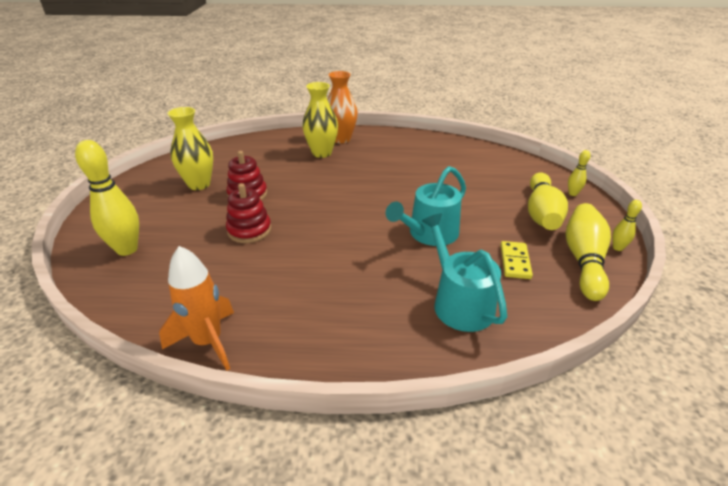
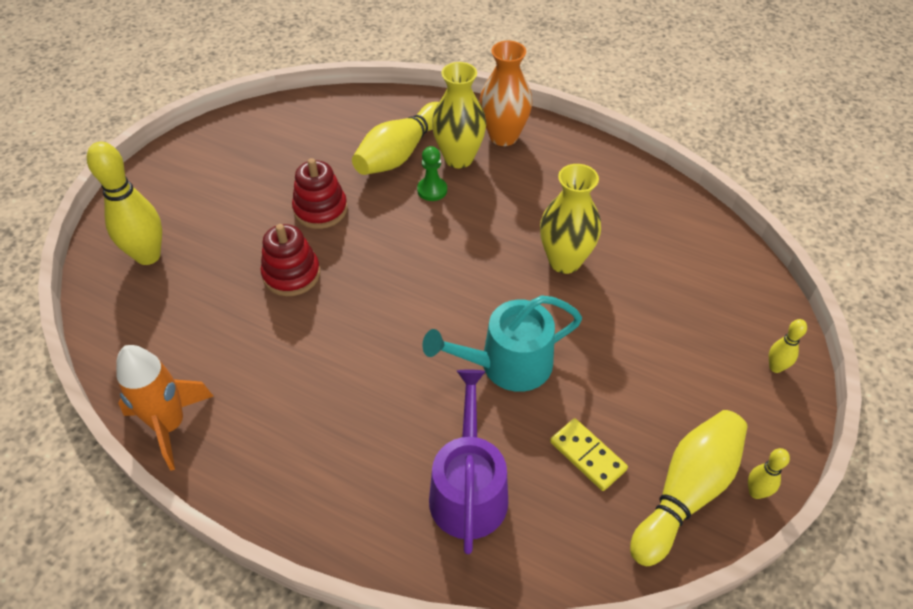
camera: 25 degrees right, 15 degrees up
yellow vase [167,107,213,190] -> yellow vase moved to [540,164,601,274]
turquoise watering can [422,213,507,332] -> purple watering can [429,369,508,554]
yellow domino [501,241,533,279] -> yellow domino turned 75 degrees counterclockwise [550,418,628,491]
yellow bowling pin [528,172,568,230] -> yellow bowling pin moved to [352,102,439,175]
none -> green pawn [417,146,447,201]

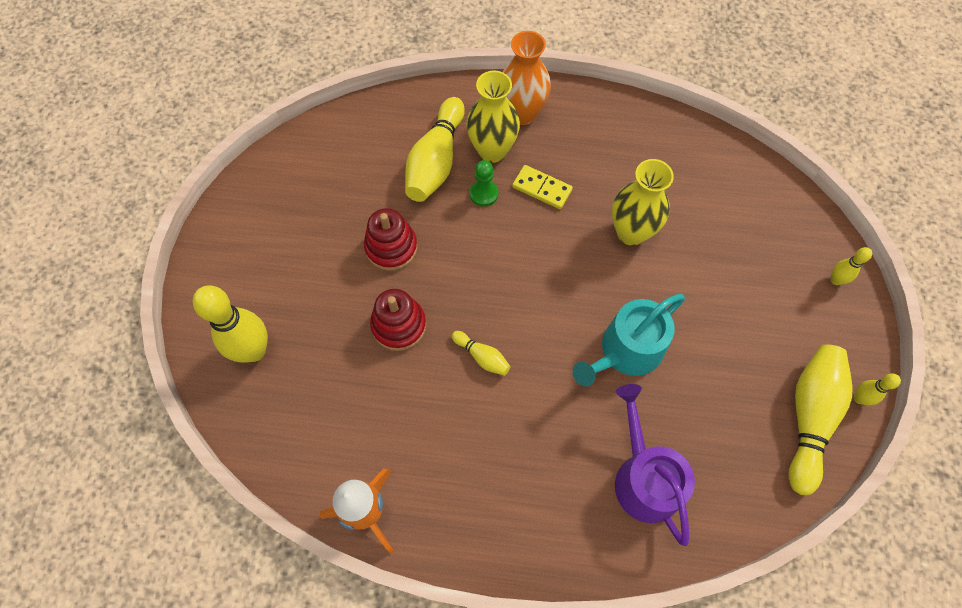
camera: 20 degrees left, 15 degrees up
yellow domino [550,418,628,491] -> yellow domino moved to [512,165,573,209]
none -> yellow bowling pin [452,331,511,376]

